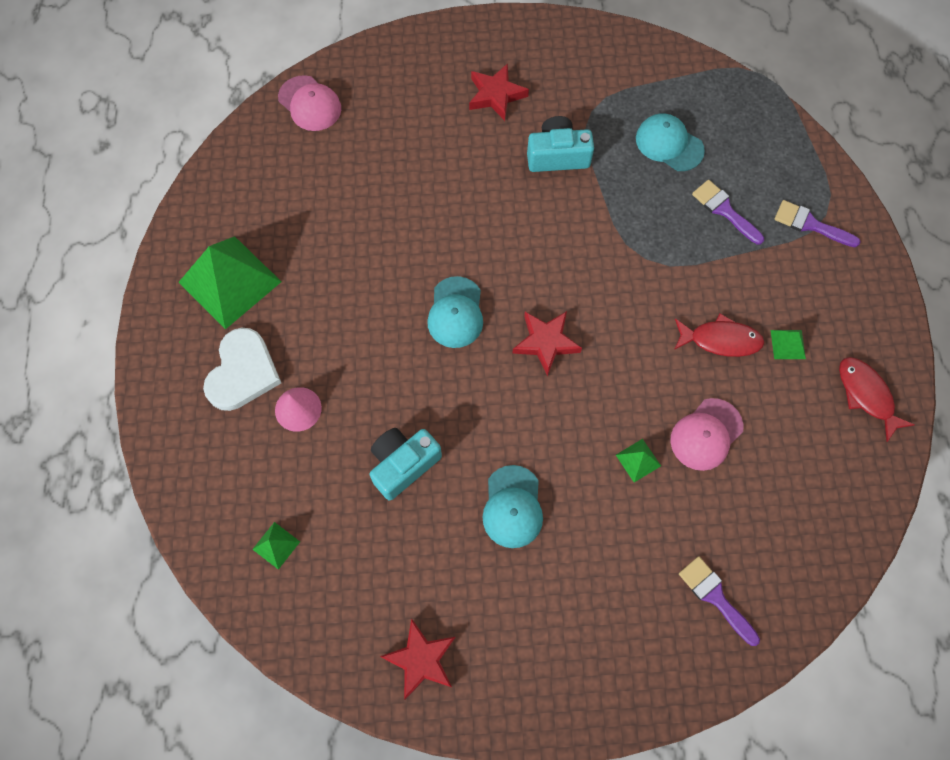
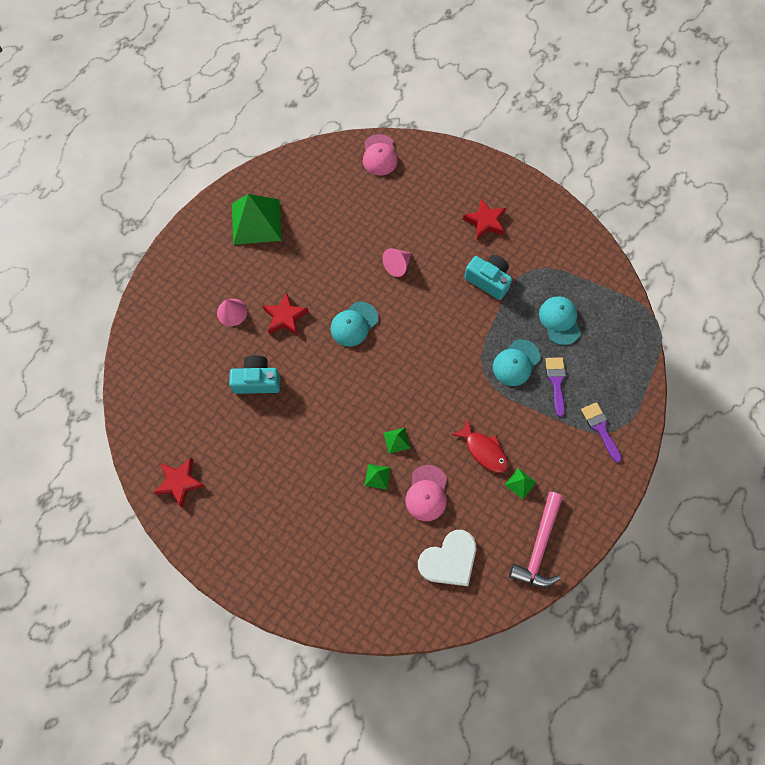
camera: 40 degrees right, 0 degrees up
white heart [203,328,281,411] -> white heart moved to [418,530,476,586]
green pyramid [252,522,300,570] -> green pyramid moved to [384,428,411,454]
turquoise cap [483,465,543,548] -> turquoise cap moved to [493,339,541,386]
red star [512,311,582,376] -> red star moved to [263,292,309,335]
pink cap [670,398,744,471] -> pink cap turned 75 degrees counterclockwise [406,465,447,521]
purple brush [679,556,760,646] -> none
red fish [839,357,915,442] -> pink hammer [509,492,563,587]
none -> pink cone [383,248,412,277]

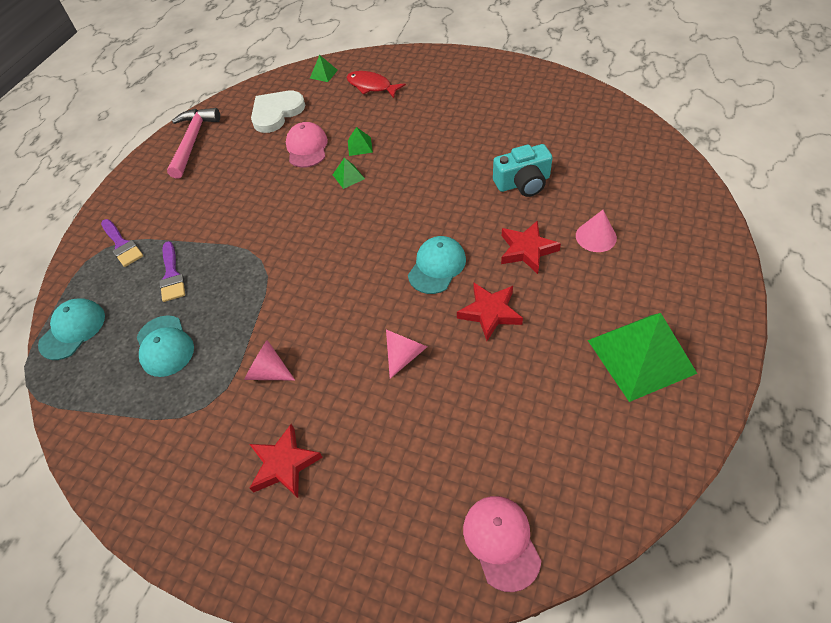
camera: 170 degrees right, 15 degrees down
red star [154,458,205,508] -> red star moved to [457,283,523,341]
red fish [451,420,508,473] -> red fish moved to [347,71,406,98]
turquoise camera [464,255,512,300] -> pink cone [244,340,295,380]
turquoise cap [493,339,541,386] -> turquoise cap moved to [38,298,105,360]
green pyramid [505,468,536,499] -> green pyramid moved to [310,55,338,82]

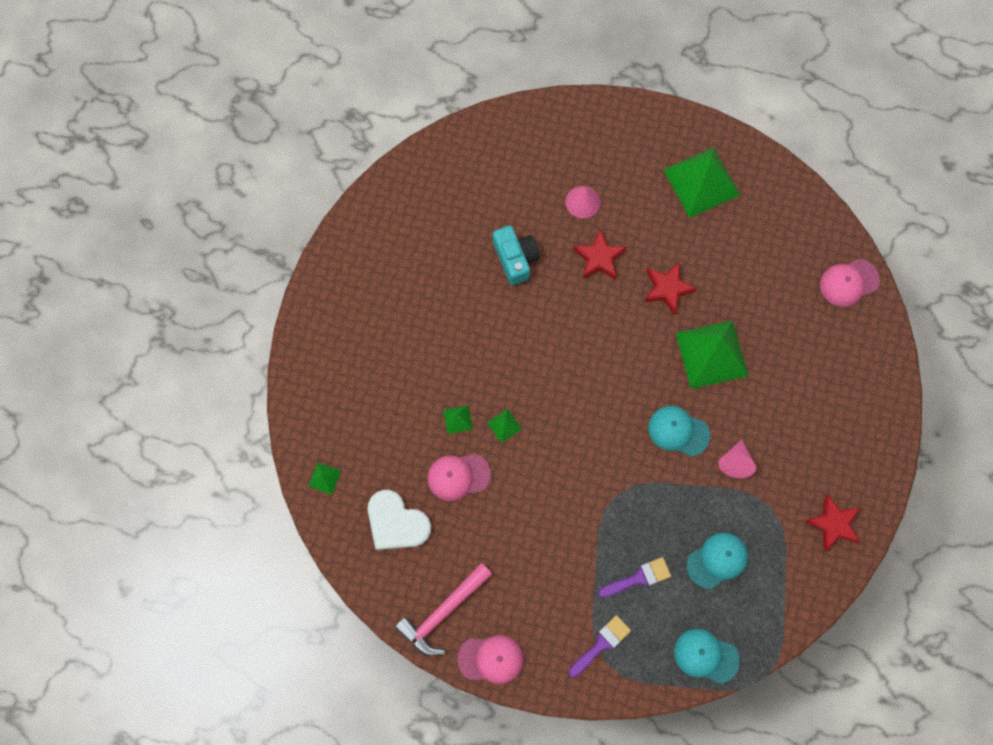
camera: 100 degrees left, 20 degrees up
pink hammer [167,108,220,178] -> pink hammer turned 45 degrees counterclockwise [394,563,493,656]
red star [250,424,323,498] -> red star moved to [804,494,860,551]
red fish [347,71,406,98] -> none
pink cone [386,330,427,379] -> green pyramid [676,320,749,389]
turquoise cap [408,236,466,294] -> turquoise cap moved to [648,406,710,457]
none -> pink cap [457,635,524,684]

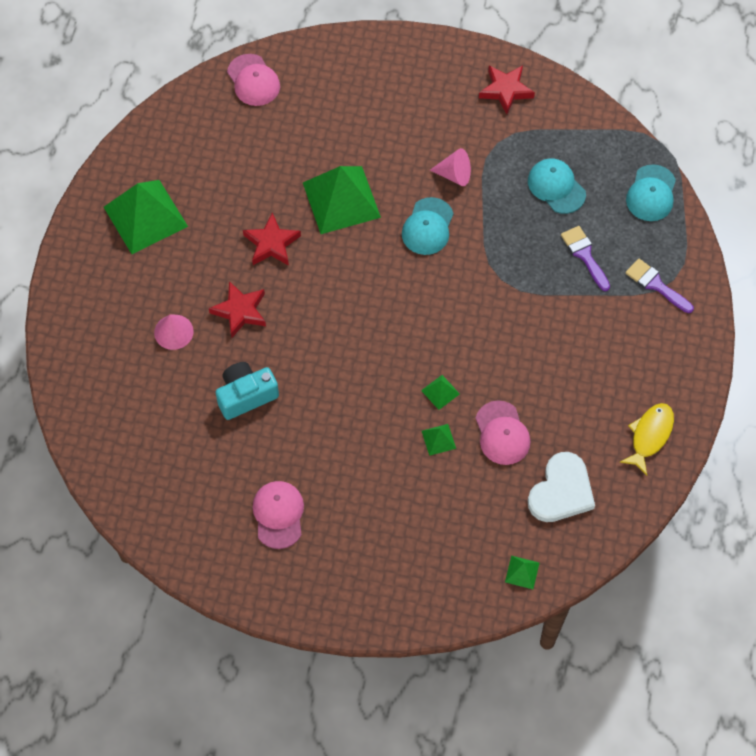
camera: 95 degrees left, 10 degrees down
pink hammer [394,563,493,656] -> yellow fish [620,403,674,476]
pink cap [457,635,524,684] -> pink cap moved to [253,481,304,549]

